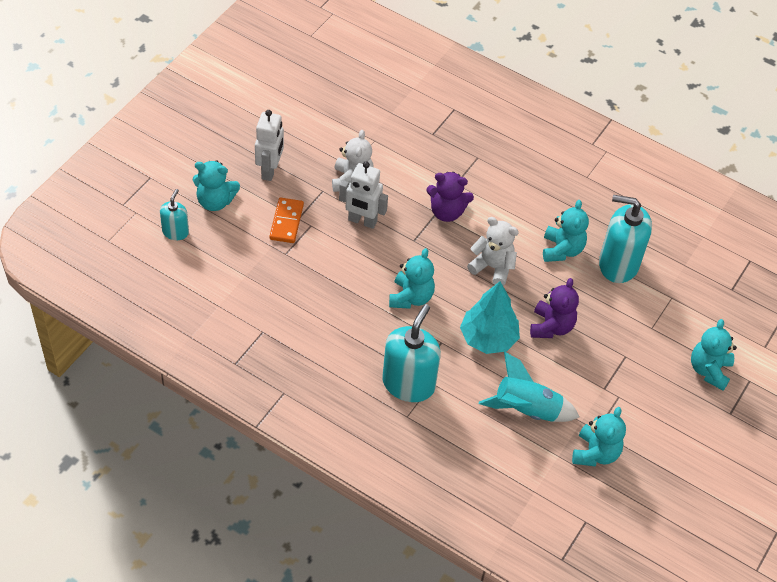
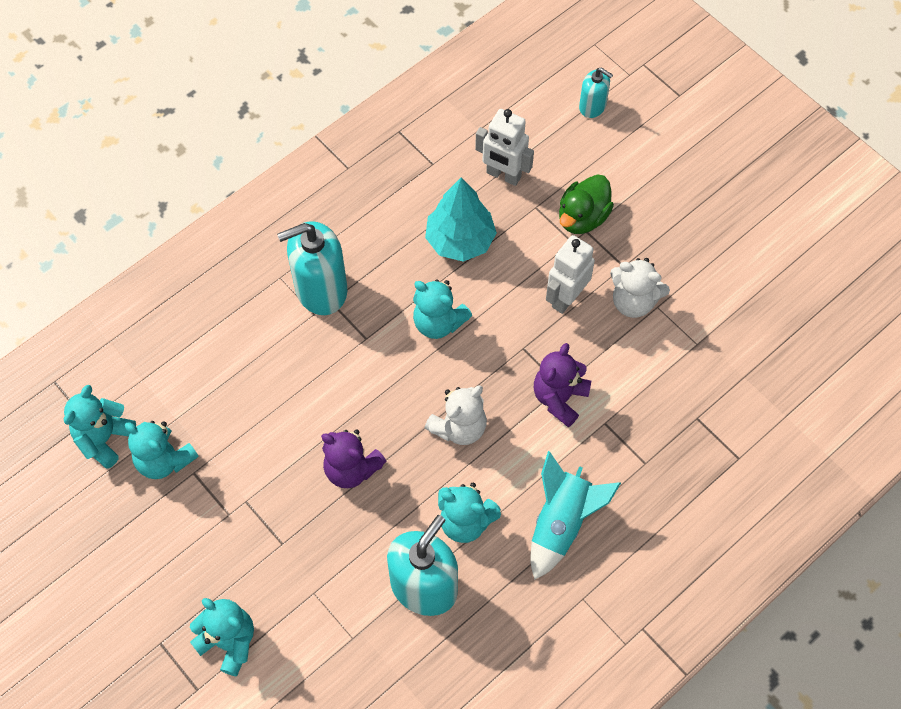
camera: 110 degrees right, 10 degrees up
turquoise teddy bear [193,160,240,211] -> turquoise teddy bear moved to [64,385,136,469]
white robot [255,110,284,181] -> white robot moved to [475,109,534,186]
orange domino [270,198,304,243] -> green duck [559,175,614,234]
turquoise soap dispenser [382,304,441,402] -> turquoise soap dispenser turned 120 degrees clockwise [277,221,347,315]
turquoise tree [460,282,520,354] -> turquoise tree moved to [425,177,497,262]
turquoise rocket [479,352,580,422] -> turquoise rocket moved to [530,451,621,580]

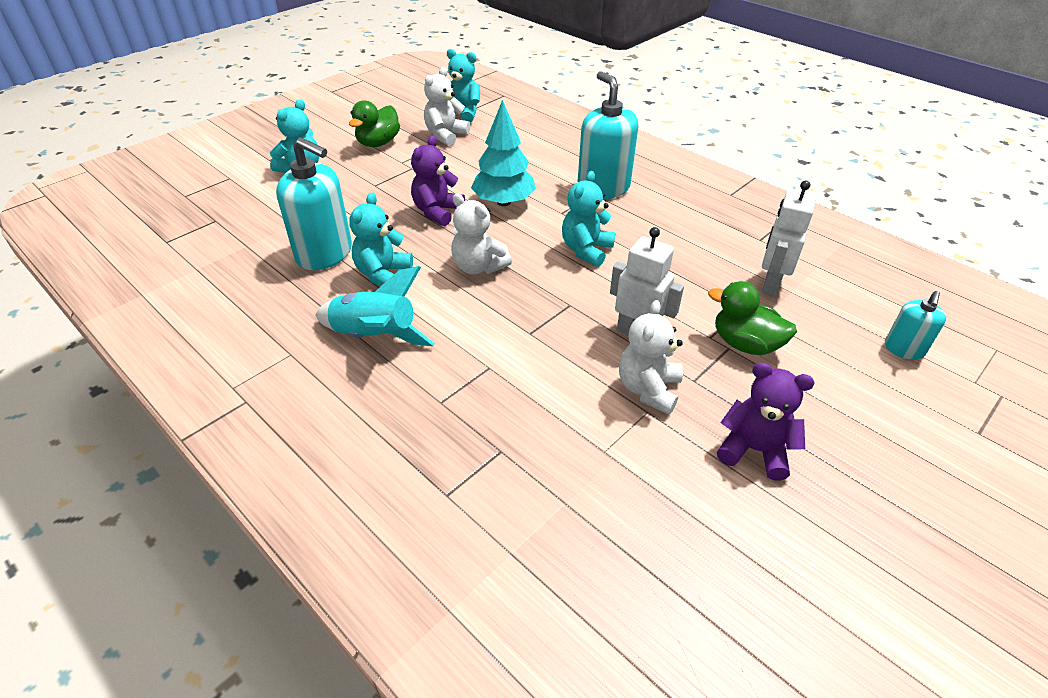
camera: 85 degrees right, 20 degrees down
turquoise teddy bear [125,421,199,479] -> white teddy bear [424,67,470,146]
turquoise tree [425,177,497,262] -> turquoise tree moved to [471,100,536,206]
purple teddy bear [534,343,591,427] -> purple teddy bear moved to [717,362,814,481]
none -> green duck [349,100,400,147]

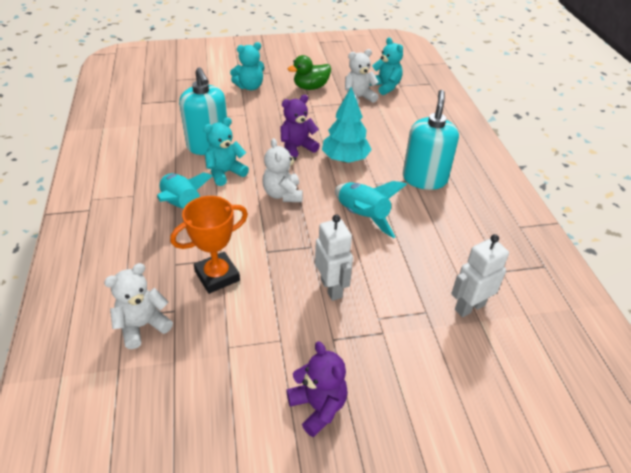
camera: 35 degrees right, 0 degrees up
turquoise teddy bear [562,171,616,267] -> turquoise rocket [335,181,407,238]
white teddy bear [619,300,683,414] -> white teddy bear moved to [104,263,173,349]
green duck [708,281,797,355] -> none
turquoise soap dispenser [885,291,946,360] -> none
none -> orange trophy [170,196,248,294]

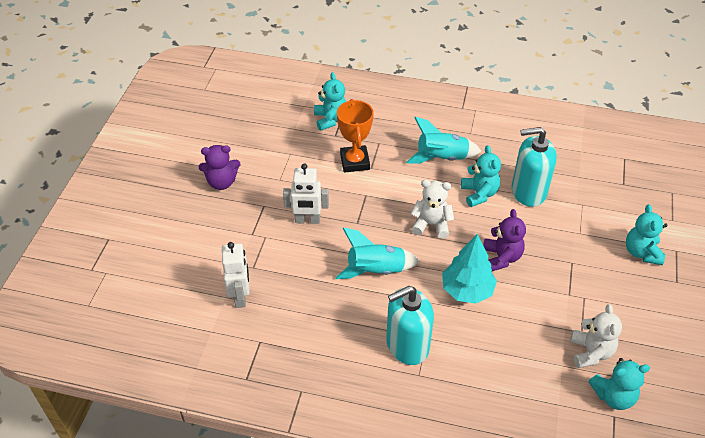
camera: 115 degrees right, 5 degrees up
white teddy bear [104,263,173,349] -> turquoise teddy bear [314,72,346,131]
green duck [288,55,331,90] -> none
turquoise soap dispenser [403,90,459,190] -> turquoise soap dispenser turned 120 degrees clockwise [386,286,434,365]

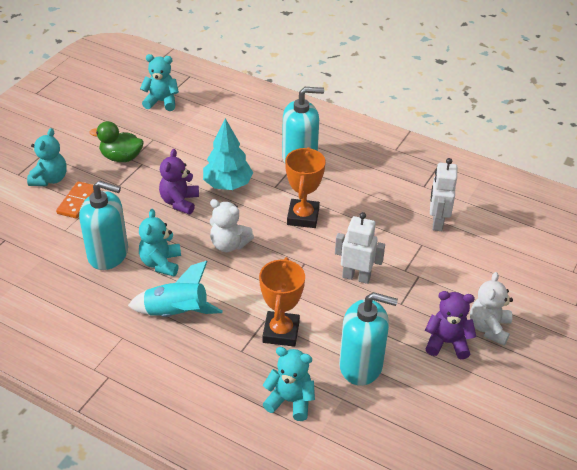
camera: 165 degrees left, 5 degrees down
turquoise teddy bear [314,72,346,131] -> turquoise teddy bear turned 105 degrees clockwise [263,347,315,421]
turquoise rocket [335,227,420,279] -> orange trophy [285,147,326,228]
white teddy bear [571,304,622,368] -> white teddy bear moved to [470,272,513,346]
none -> orange domino [56,181,94,219]
none -> green duck [90,121,144,162]
none -> turquoise soap dispenser [339,292,398,386]

